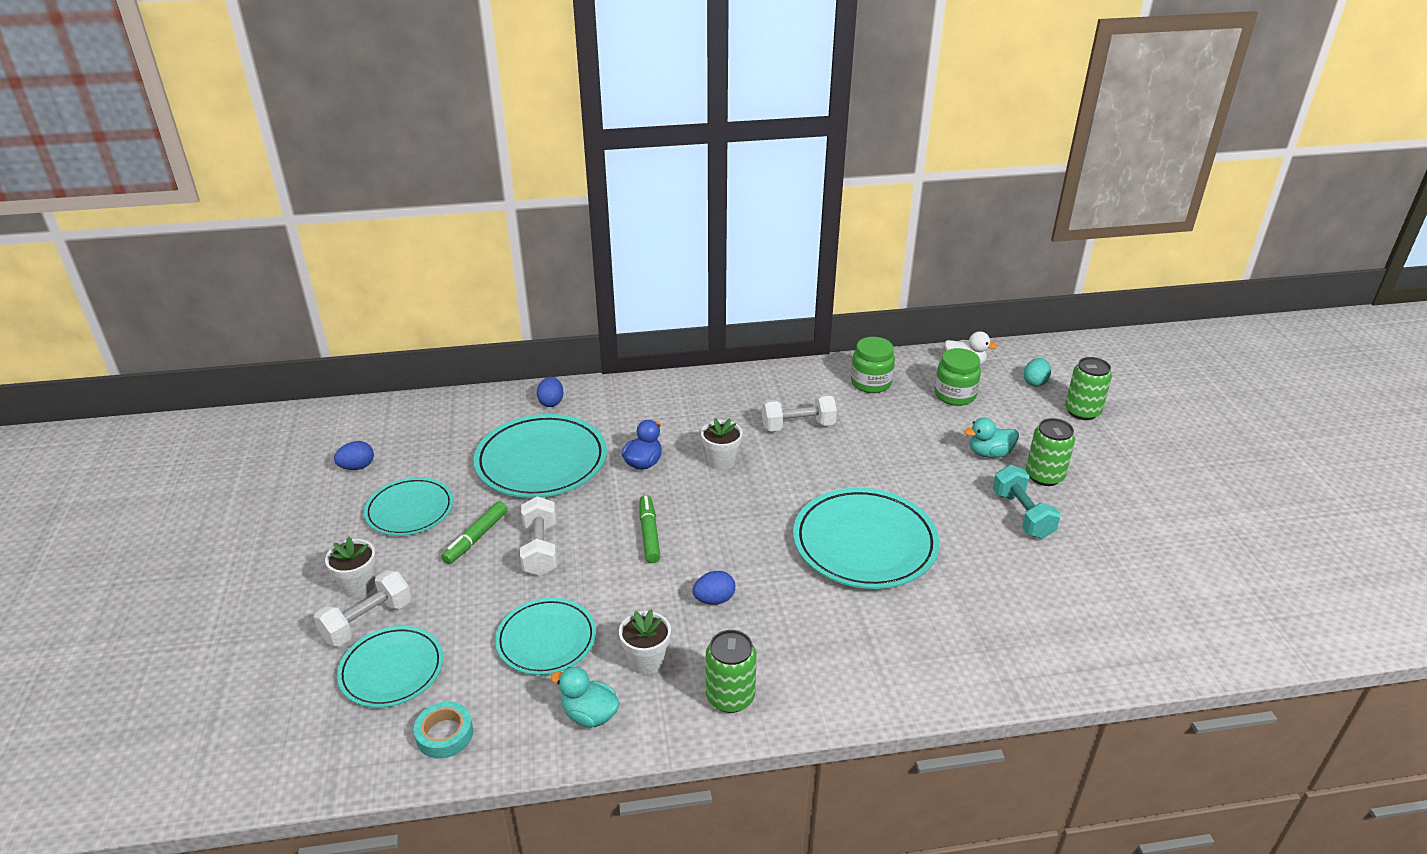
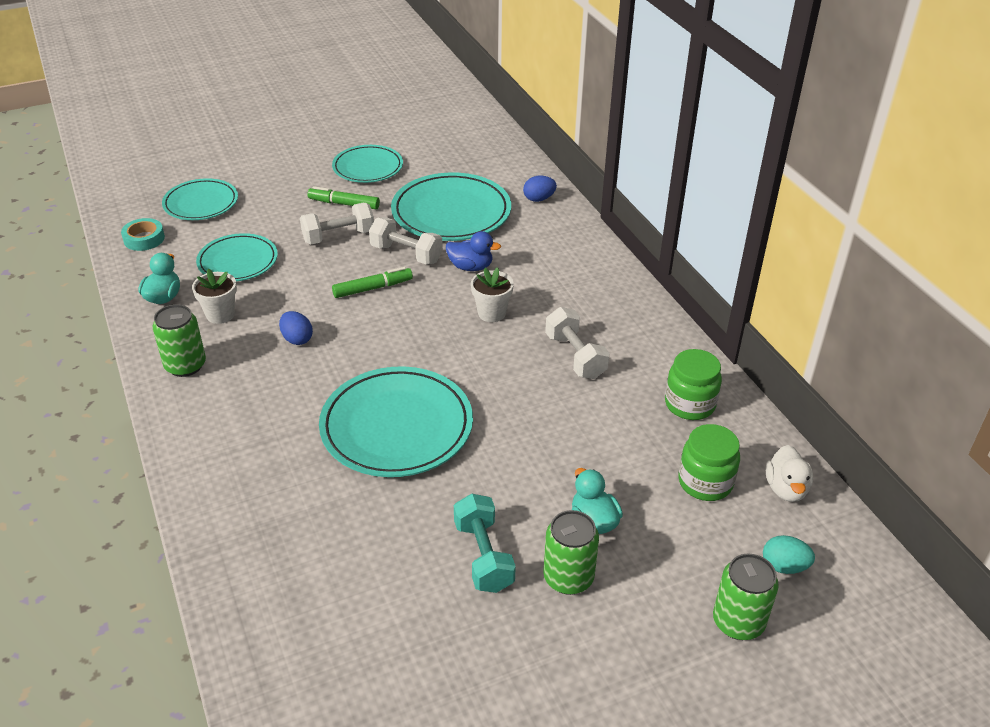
camera: 75 degrees right, 5 degrees up
white dumbbell [314,570,411,646] -> white dumbbell moved to [369,217,443,264]
white flower pot [325,537,376,597] -> none
blue egg [334,441,374,470] -> none
turquoise dumbbell [992,465,1061,539] -> turquoise dumbbell turned 75 degrees counterclockwise [454,493,516,593]

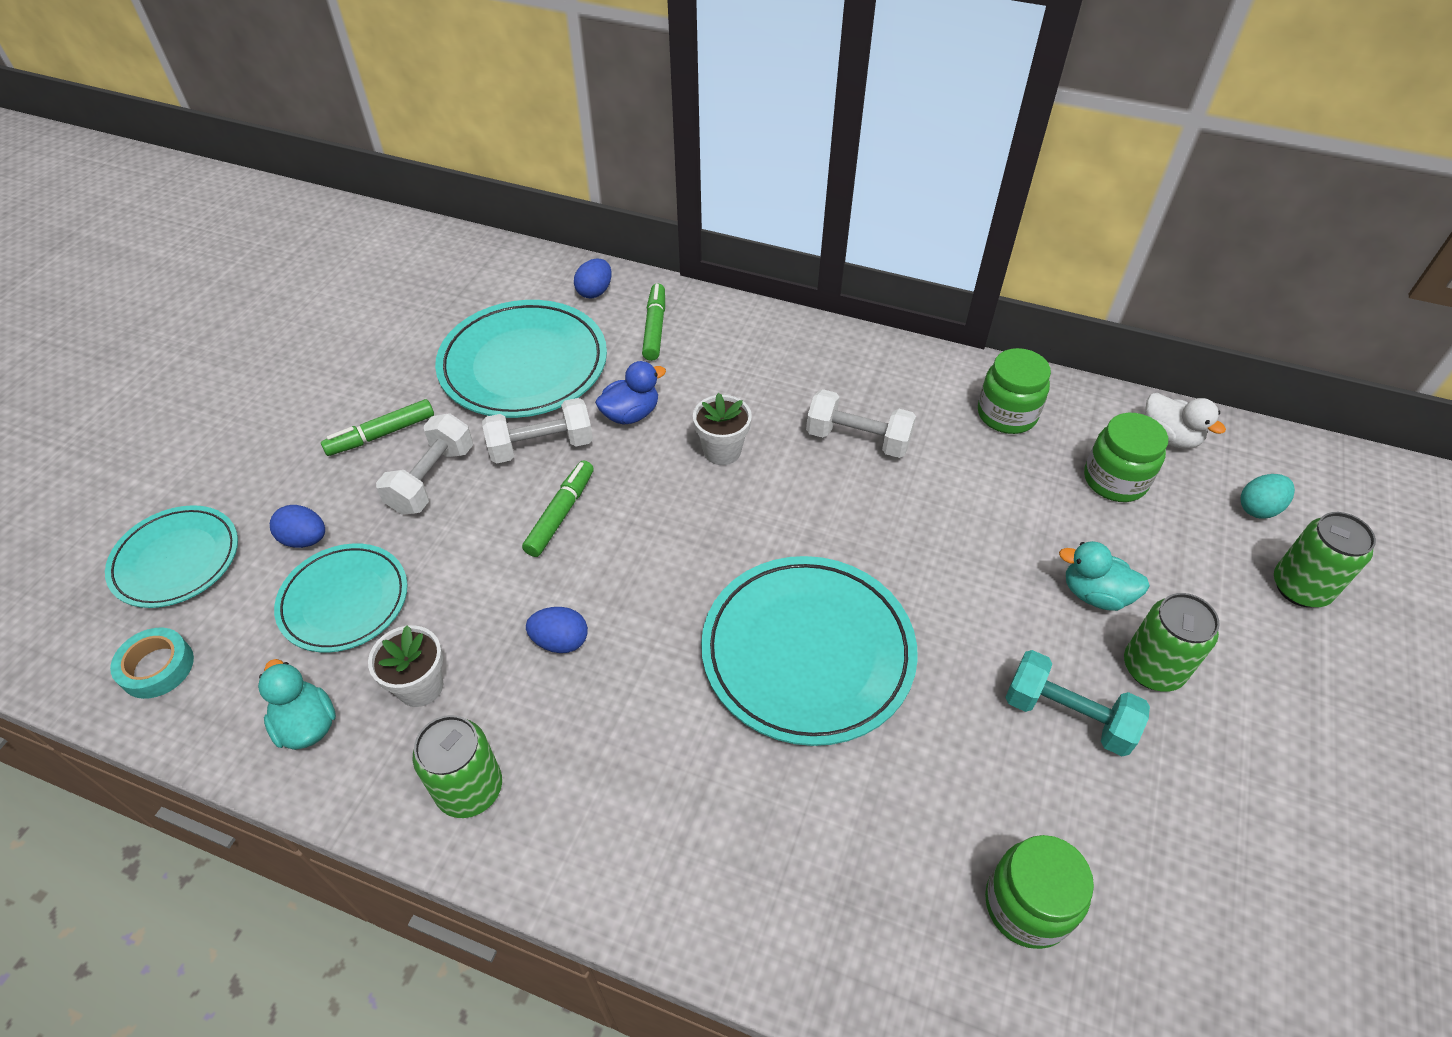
camera: 45 degrees left, 10 degrees up
turquoise plate [332,145,403,183] -> none
none -> blue egg [270,505,325,548]
none -> green marker [642,284,665,361]
none -> green jar [985,835,1094,949]

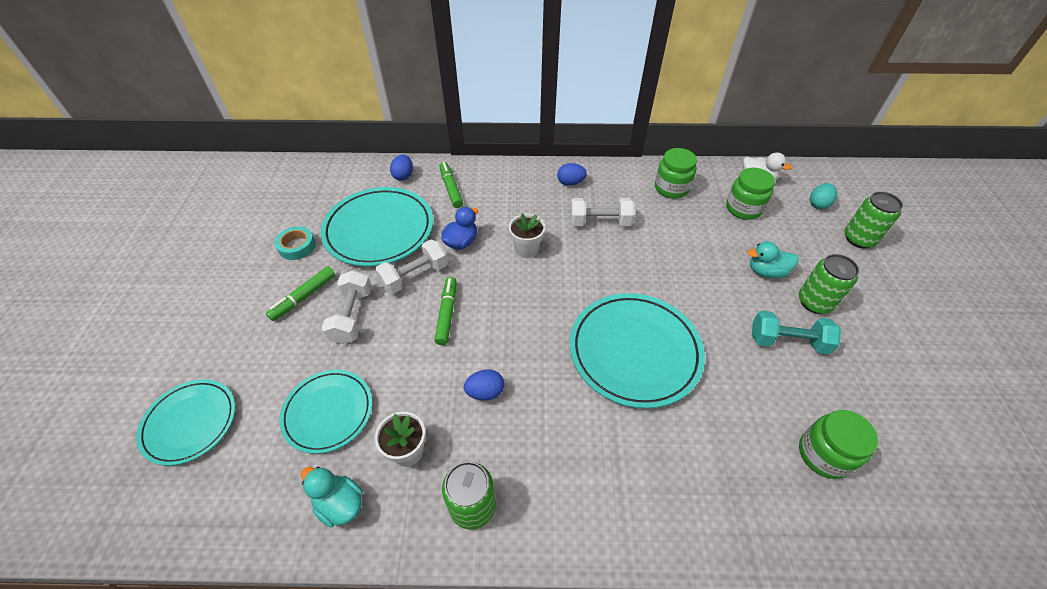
camera: 20 degrees left, 0 degrees up
turquoise tape [110,628,194,699] -> turquoise tape moved to [275,226,316,260]
blue egg [270,505,325,548] -> blue egg moved to [557,163,587,186]

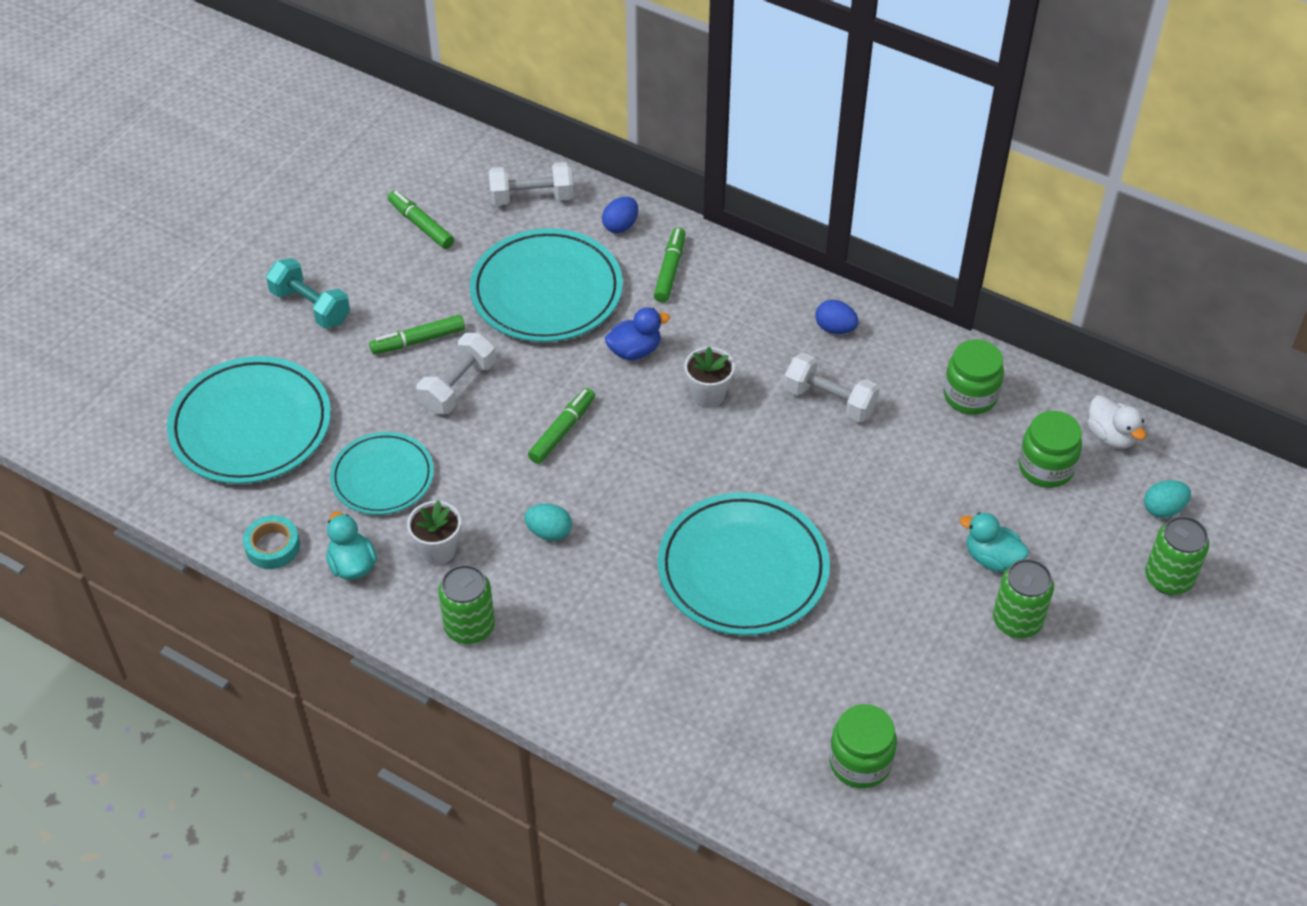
camera: 30 degrees right, 0 degrees up
turquoise plate [136,379,236,466] -> turquoise plate [167,356,331,484], size x1.60
turquoise tape [275,226,316,260] -> turquoise tape moved to [243,515,300,569]
white dumbbell [375,240,448,294] -> white dumbbell moved to [489,162,573,206]
blue egg [464,369,504,401] -> turquoise egg [524,504,572,541]
turquoise dumbbell [752,310,841,354] -> turquoise dumbbell moved to [266,258,350,329]
none -> green marker [388,190,454,249]

